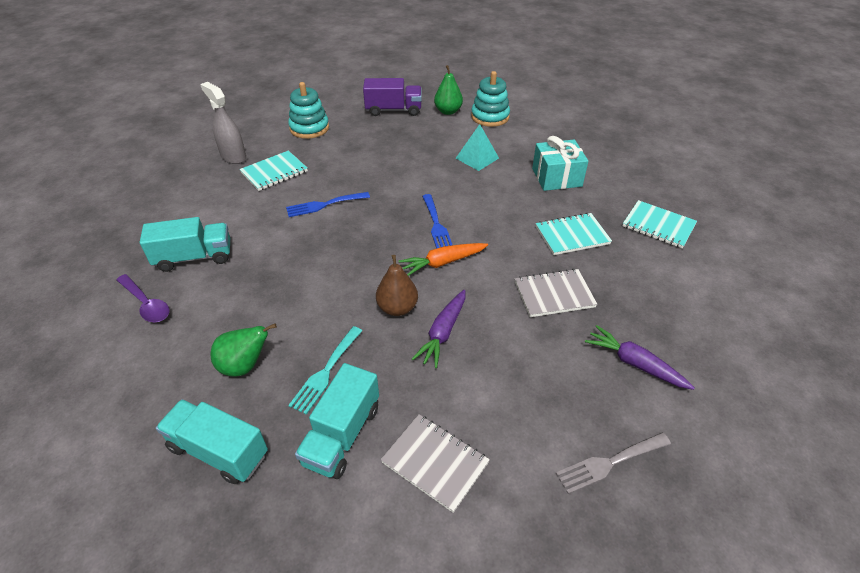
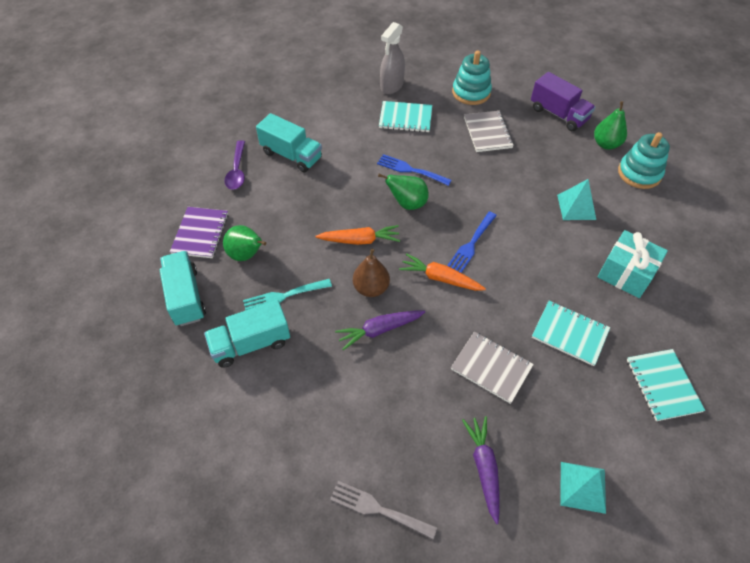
camera: 45 degrees right, 10 degrees up
grey spray bottle [200,82,246,164] -> grey spray bottle turned 150 degrees counterclockwise [380,22,405,94]
grey notebook [381,414,490,513] -> grey notebook moved to [464,111,514,152]
none -> purple notebook [170,207,229,258]
none -> orange carrot [316,225,400,245]
none -> green pear [378,174,429,210]
none -> turquoise pyramid [560,462,606,514]

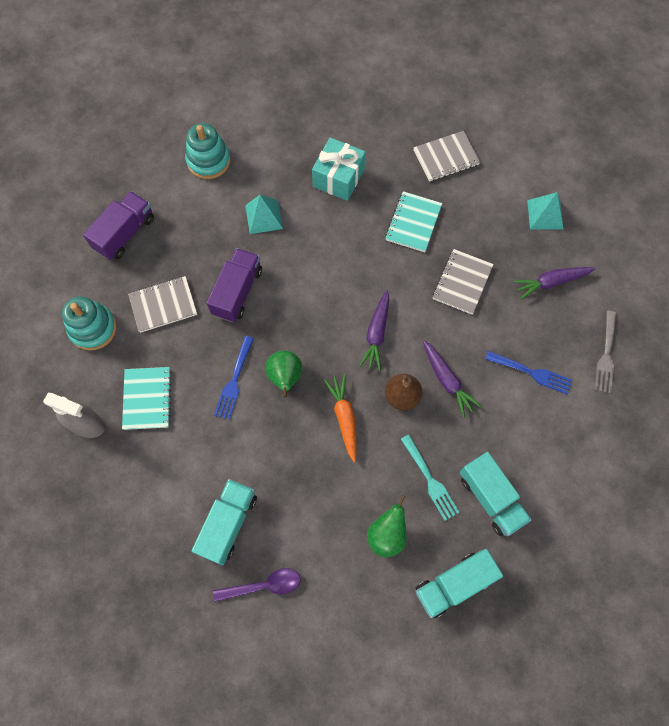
camera: 100 degrees left, 15 degrees up
purple notebook [170,207,229,258] -> none
orange carrot [399,253,486,291] -> purple carrot [359,290,390,371]
blue fork [447,211,497,273] -> blue fork moved to [485,351,572,394]
green pear [594,101,627,150] -> none
turquoise notebook [627,349,705,421] -> grey notebook [414,131,480,182]
none -> purple truck [207,248,262,322]

